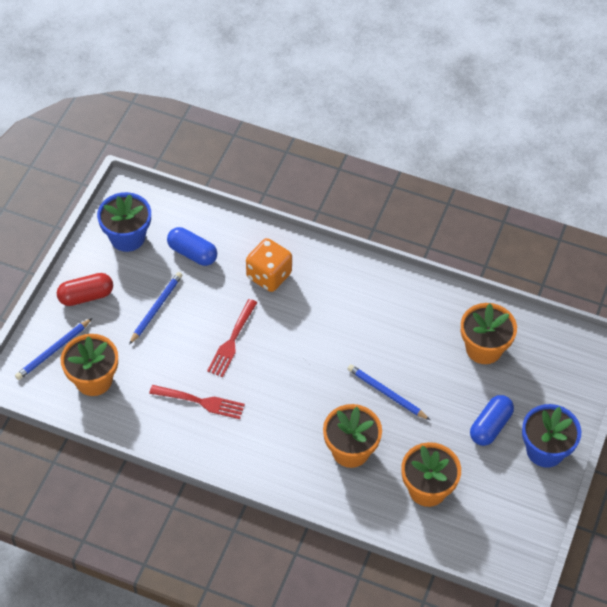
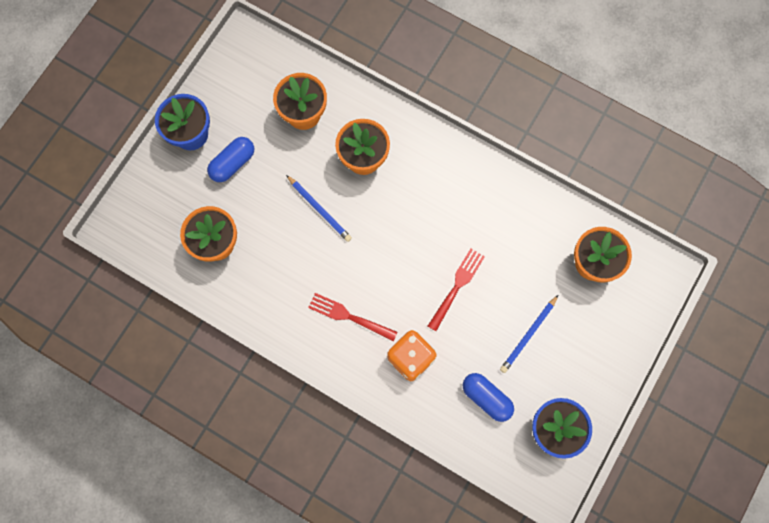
camera: 170 degrees left, 20 degrees up
blue pencil [15,318,92,380] -> none
red capsule [57,273,113,306] -> none
red fork [149,385,245,419] -> red fork moved to [308,293,397,342]

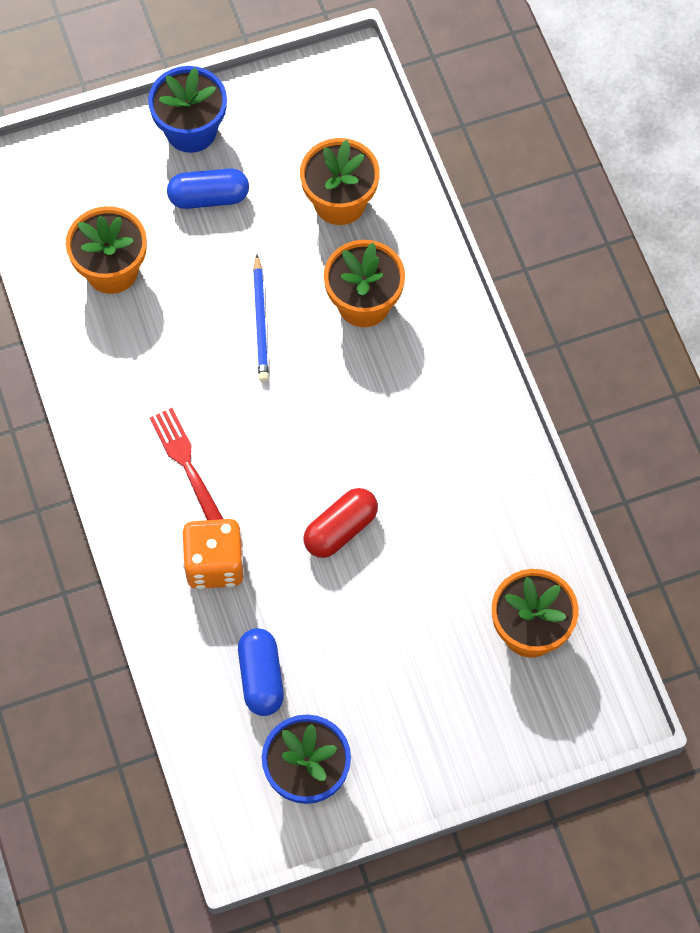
camera: 40 degrees right, 10 degrees down
red fork [428,249,485,331] -> red capsule [303,488,378,558]
blue pencil [500,295,558,373] -> none

